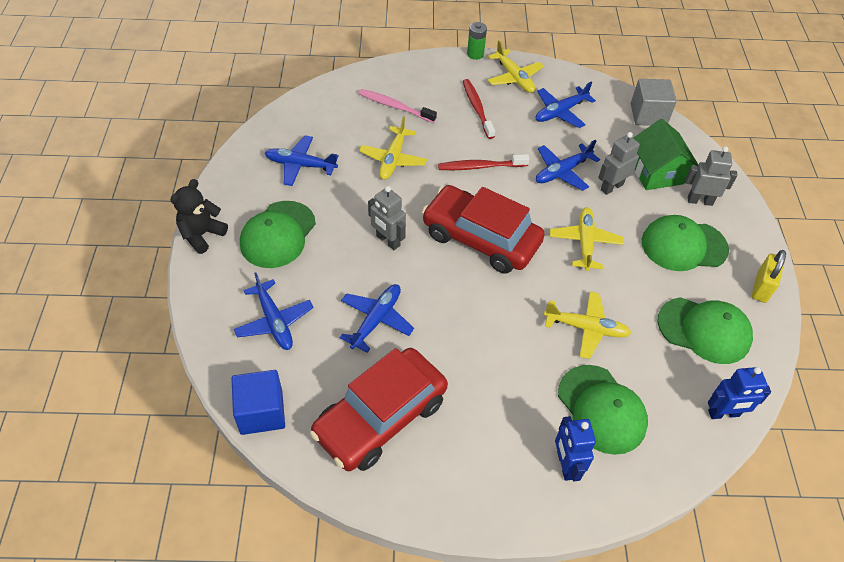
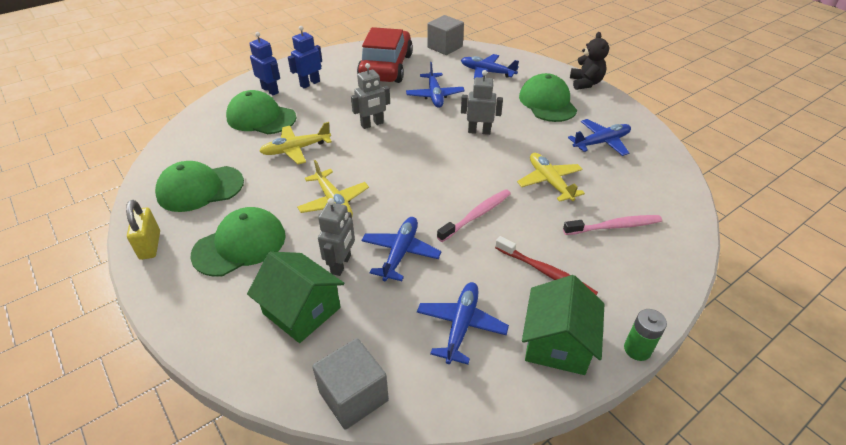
camera: 145 degrees right, 10 degrees down
blue cube [231,370,285,435] -> grey cube [427,15,464,55]
red car [422,185,545,274] -> none
red toothbrush [438,154,530,170] -> pink toothbrush [437,189,511,242]
yellow plane [487,40,544,93] -> green house [522,275,604,375]
grey robot [685,146,737,206] -> grey robot moved to [351,63,390,129]
blue robot [708,367,771,419] -> blue robot moved to [288,26,322,89]

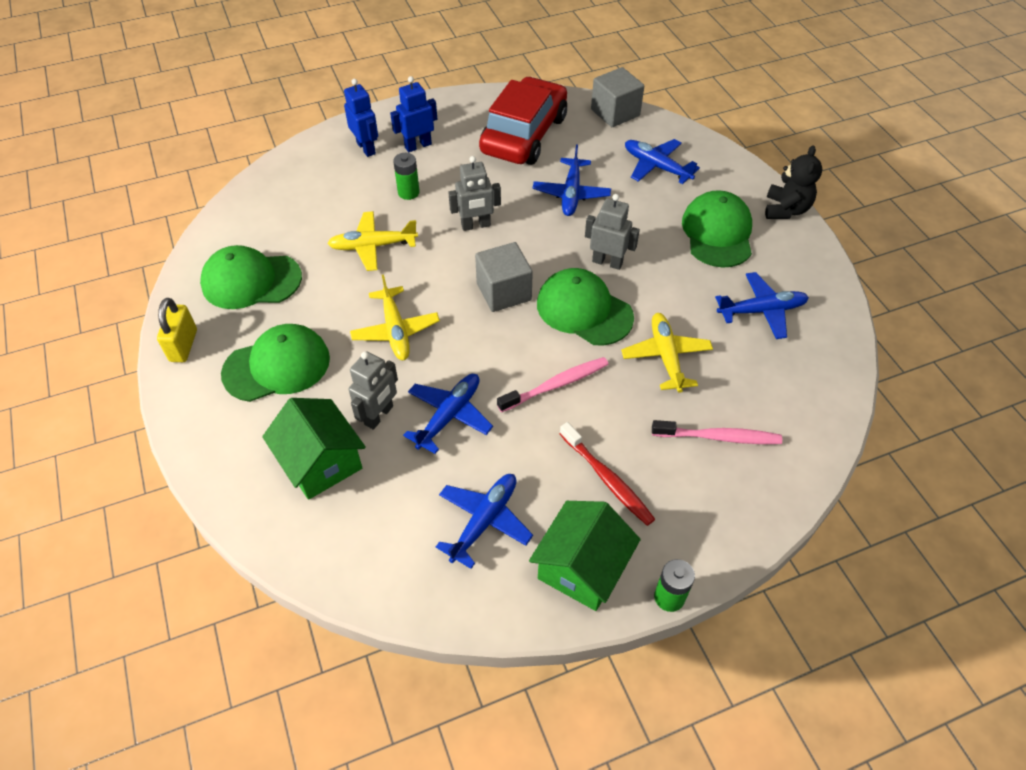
camera: 15 degrees right, 10 degrees up
green cap [226,90,296,134] -> green cap moved to [537,268,634,346]
grey cube [312,338,389,430] -> grey cube moved to [475,242,533,312]
none -> green battery [393,153,420,200]

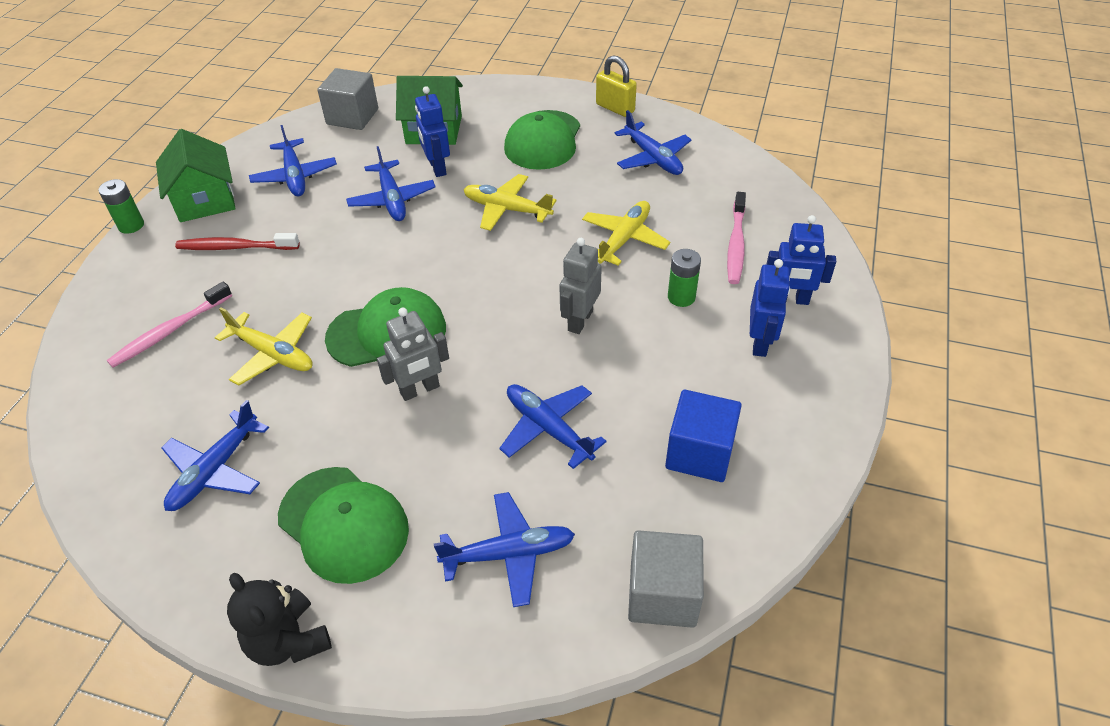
camera: 130 degrees right, 5 degrees down
green cap [200,245,302,309] -> blue plane [615,110,692,175]
grey robot [349,351,398,430] -> blue robot [415,86,450,177]
grey cube [475,242,533,312] -> grey cube moved to [317,68,378,130]
red car [479,77,567,165] -> blue cube [665,390,742,482]
pink toothbrush [497,357,609,413] -> pink toothbrush moved to [727,192,746,284]

